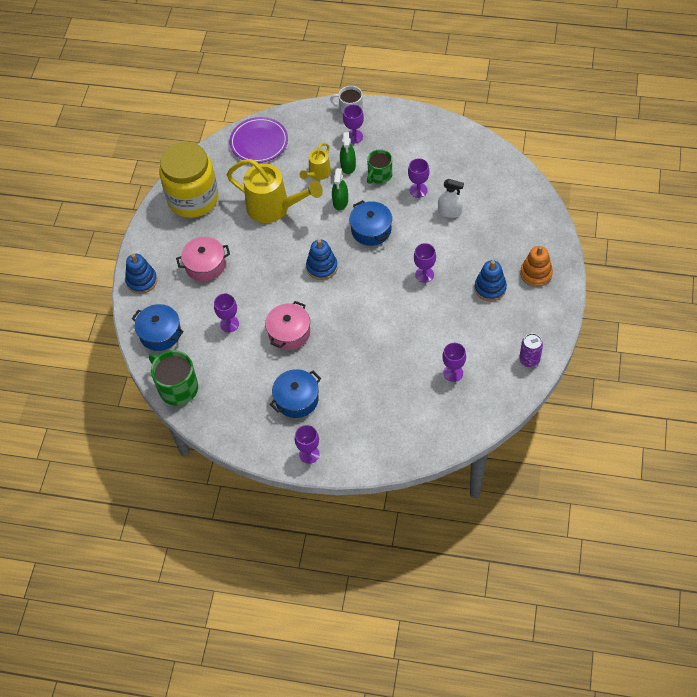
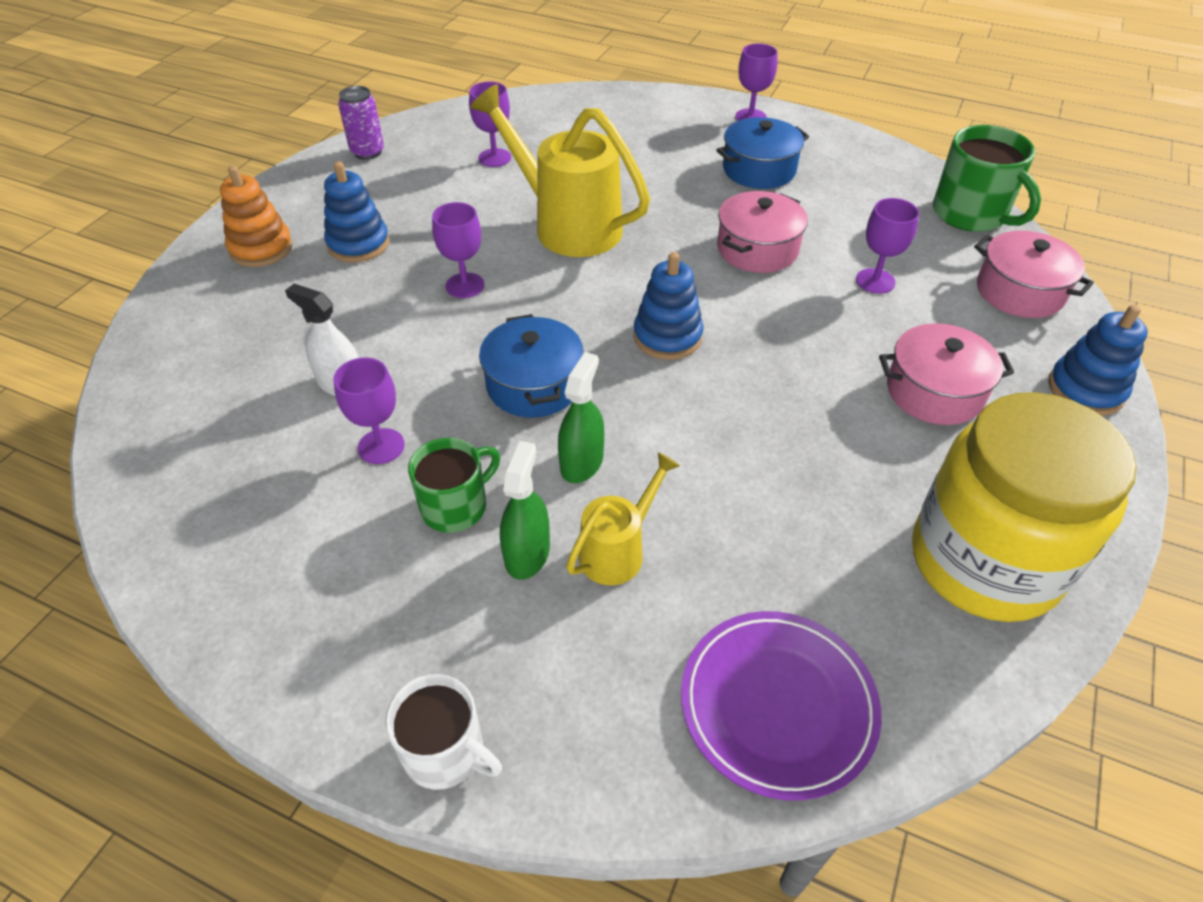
camera: 170 degrees left, 10 degrees down
blue pot [132,304,184,351] -> pink pot [974,231,1094,318]
yellow watering can [226,159,323,223] -> yellow watering can moved to [470,84,650,257]
purple goblet [343,104,364,144] -> none

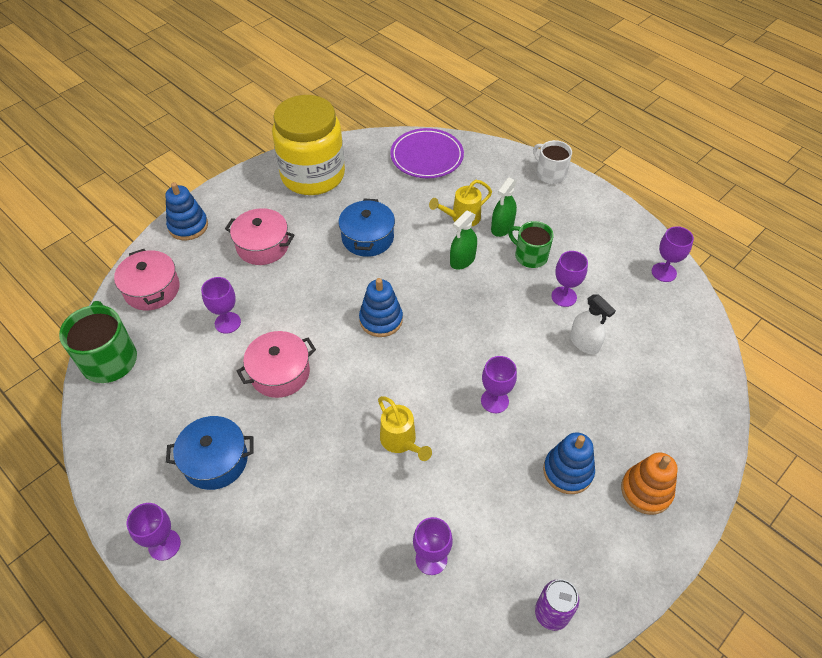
camera: 160 degrees left, 5 degrees up
green mug [408,438,500,533] -> green mug turned 60 degrees clockwise [508,221,554,268]
yellow watering can [470,84,650,257] -> yellow watering can [378,396,432,461], size x0.53
blue pot [479,314,584,418] -> blue pot moved to [338,199,395,257]
none -> purple goblet [652,226,694,282]

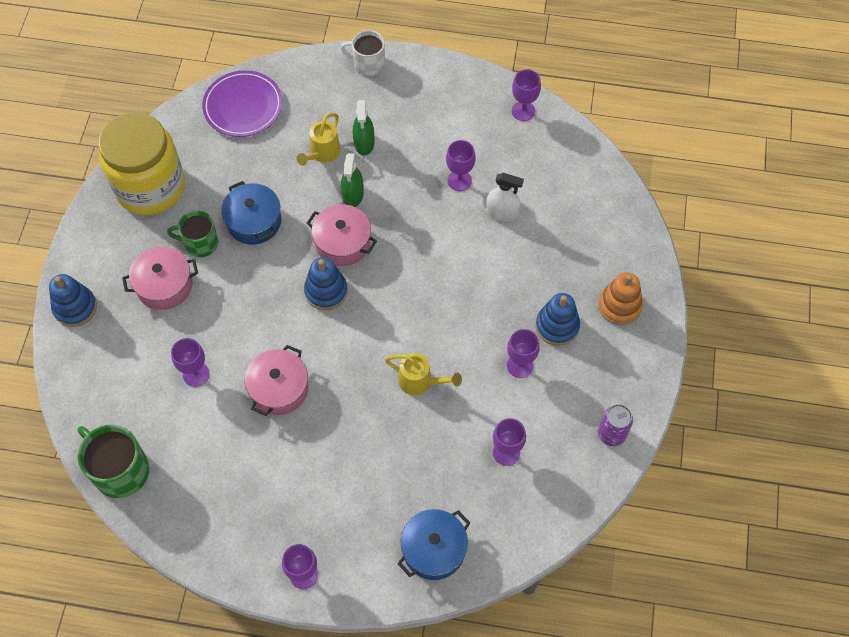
camera: 35 degrees left, 10 degrees up
pink pot [114,249,180,311] -> pink pot moved to [307,204,377,266]
blue pot [166,416,253,490] -> blue pot moved to [398,509,470,580]
purple goblet [481,356,517,413] -> purple goblet moved to [507,329,540,378]
green mug [508,221,554,268] -> green mug moved to [167,211,219,257]

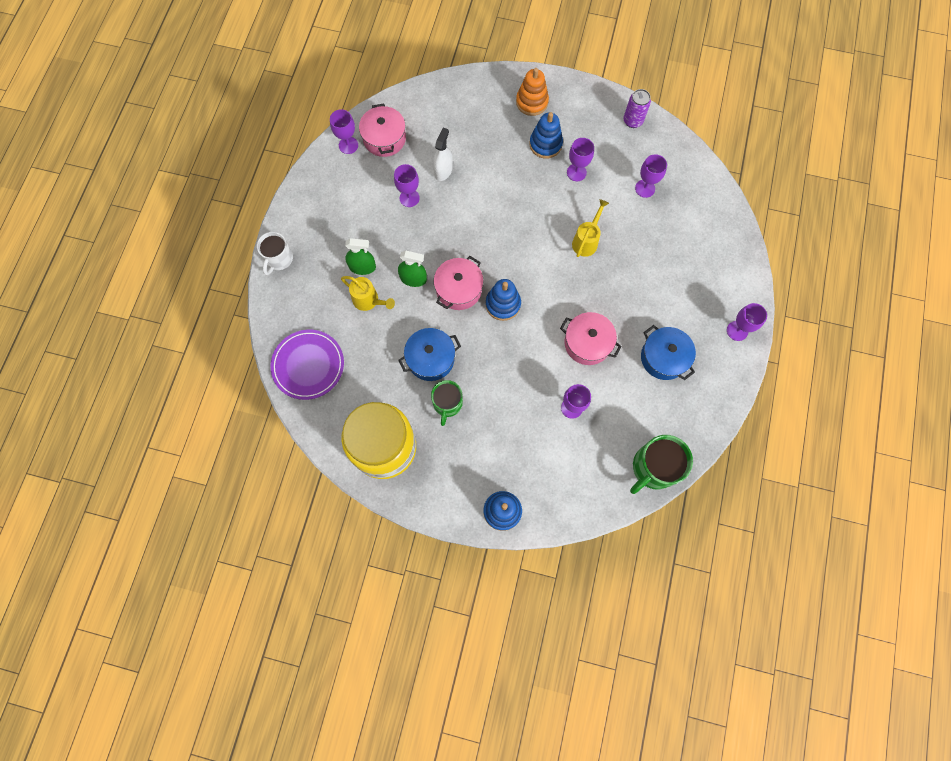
camera: 85 degrees left, 10 degrees up
pink pot [122,247,198,310] -> pink pot moved to [359,103,406,157]
blue pot [398,509,470,580] -> blue pot moved to [641,325,696,380]

